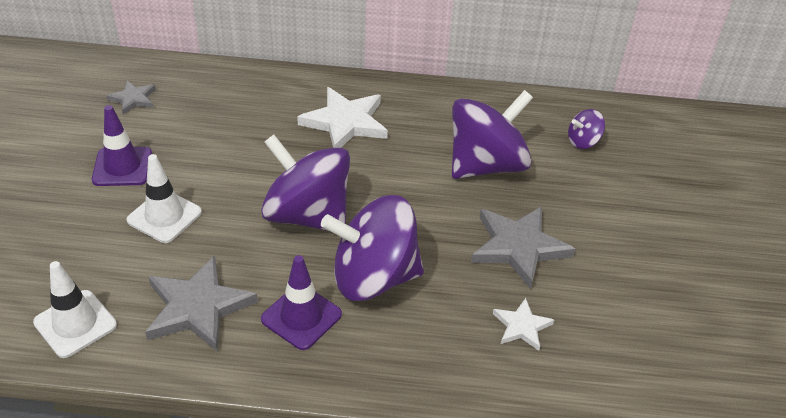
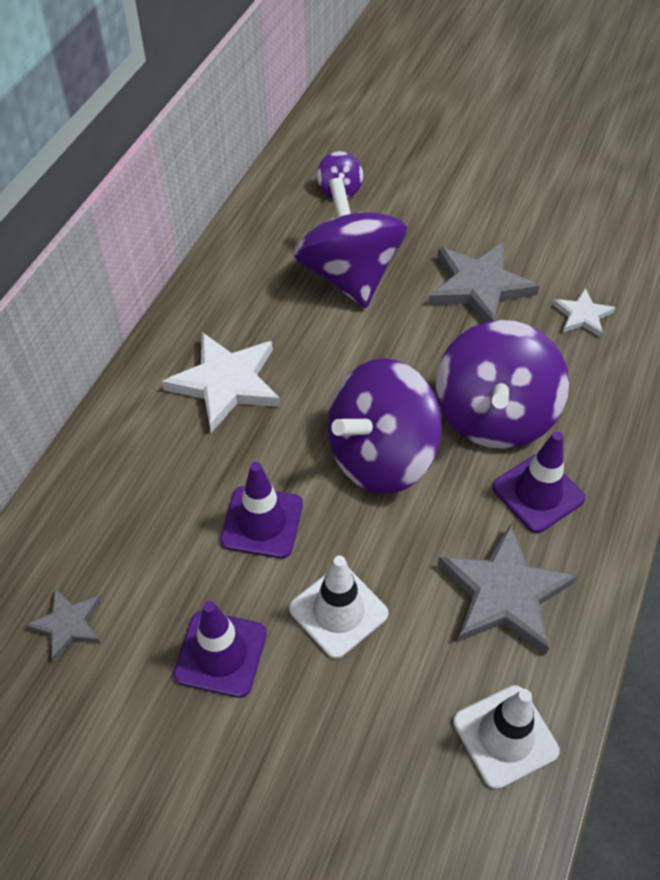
camera: 70 degrees left, 10 degrees up
none -> purple traffic cone [220,462,303,558]

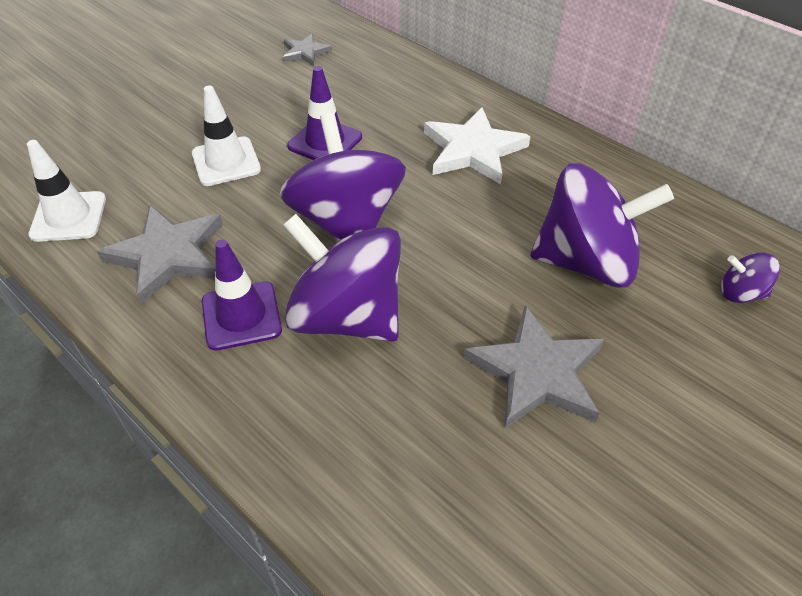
camera: 110 degrees right, 5 degrees down
purple traffic cone [173,601,267,698] -> none
white star [552,288,615,337] -> none

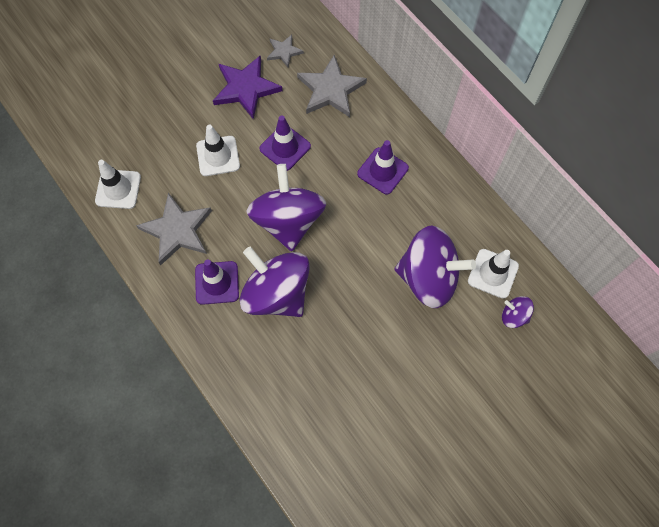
camera: 10 degrees right, 20 degrees up
white star [424,107,531,184] -> purple traffic cone [357,140,409,194]
grey star [464,305,604,429] -> grey star moved to [297,55,367,117]
none -> purple star [213,55,283,119]
none -> white traffic cone [468,249,519,299]

